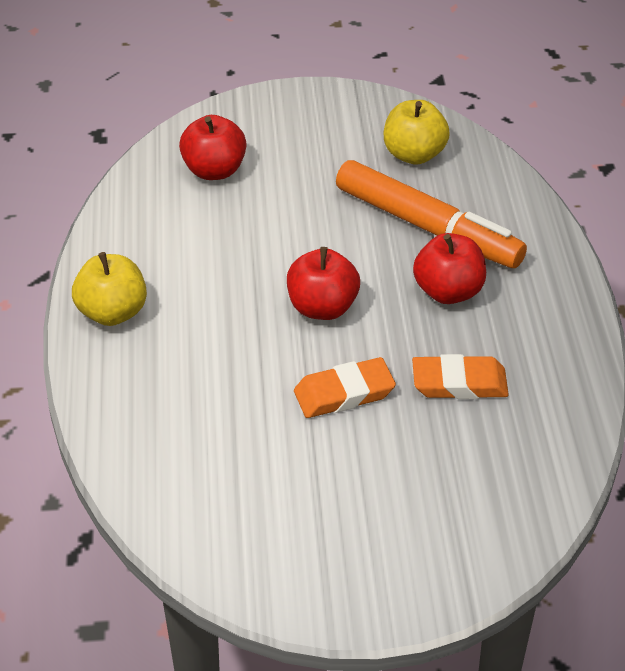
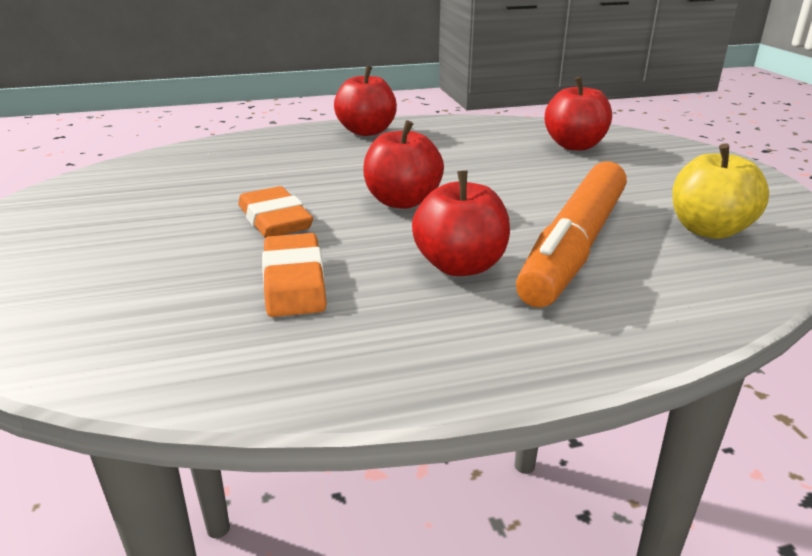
camera: 80 degrees right, 15 degrees down
yellow apple [72,252,147,326] -> red apple [334,66,397,136]

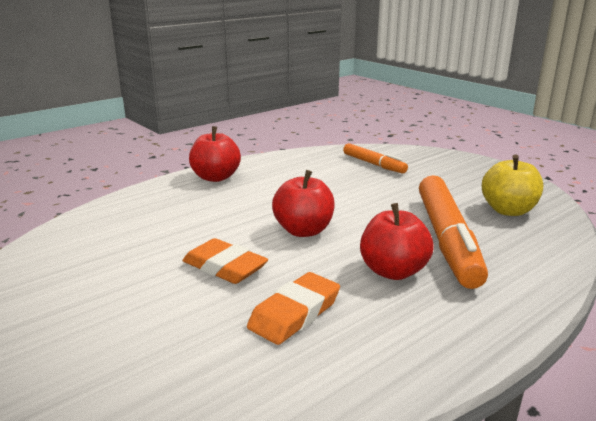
camera: 25 degrees left, 5 degrees down
orange eraser [262,233,326,317] -> orange eraser turned 75 degrees clockwise [247,272,340,345]
red apple [545,77,612,150] -> orange marker [343,143,408,173]

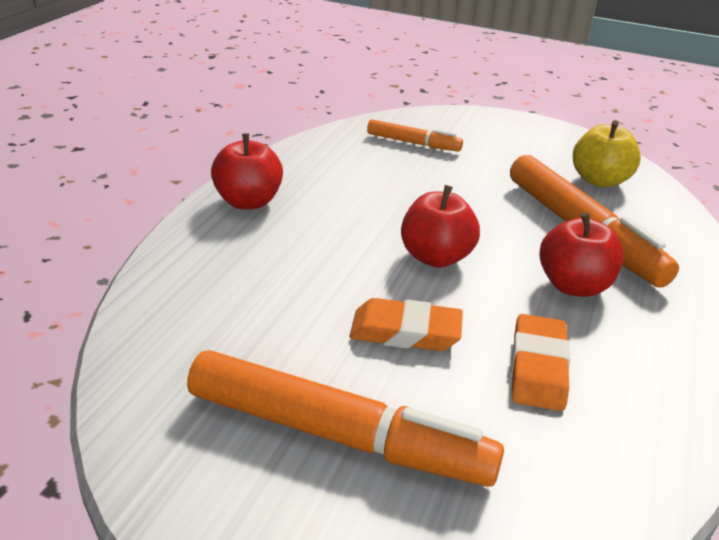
camera: 30 degrees left, 10 degrees up
none -> orange marker [187,350,504,487]

